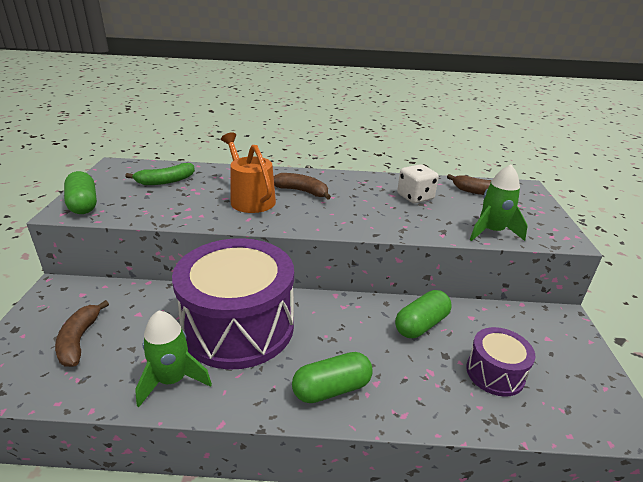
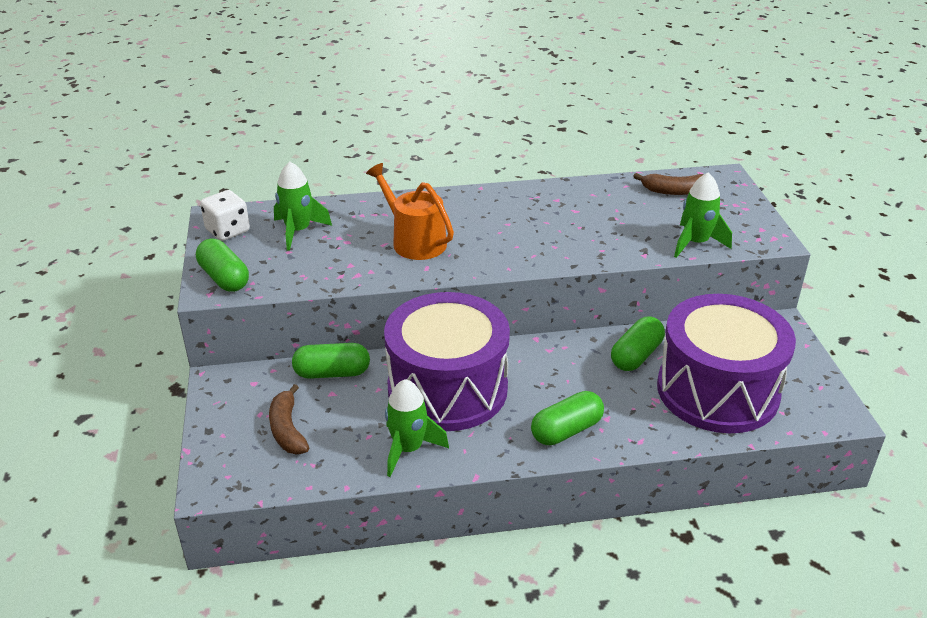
camera: 10 degrees left, 5 degrees up
green banana [125,163,195,185] -> green rocket [274,162,332,251]
brown banana [274,173,331,200] -> none
white dice [397,164,439,204] -> white dice moved to [200,190,250,241]
purple drum [466,327,535,397] -> purple drum [657,294,796,433], size x2.14
none -> green capsule [292,343,370,379]

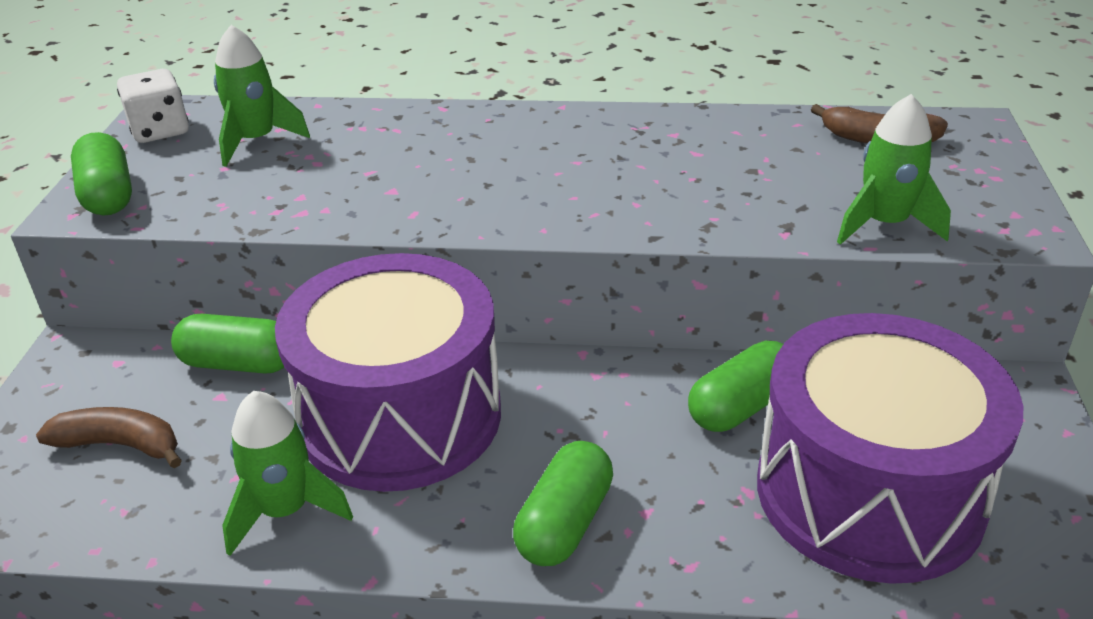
camera: 15 degrees right, 0 degrees up
brown banana [269,384,309,454] -> brown banana turned 105 degrees clockwise [36,407,182,468]
orange watering can [366,163,454,260] -> none
green capsule [531,391,604,445] -> green capsule turned 45 degrees counterclockwise [513,441,613,566]

